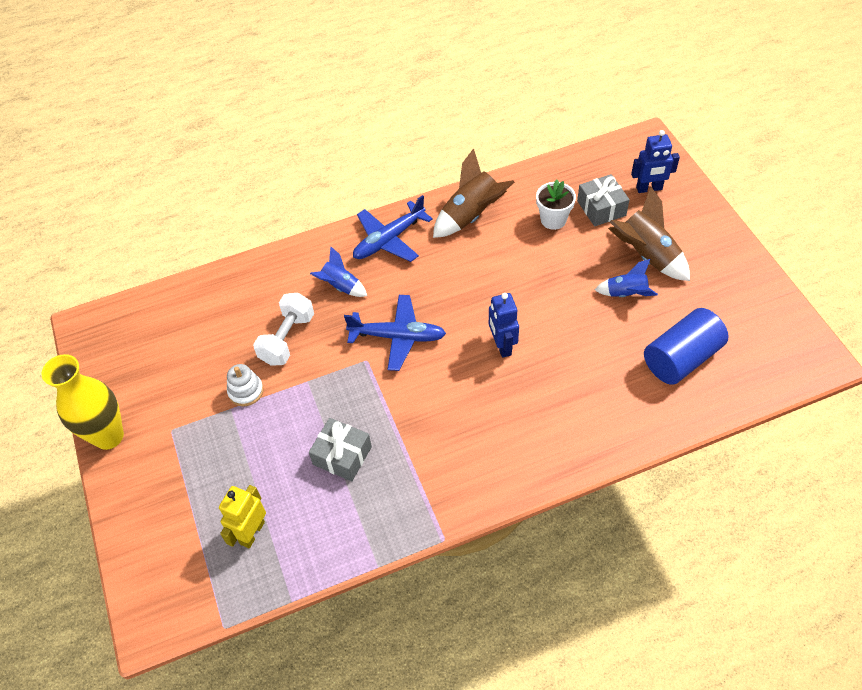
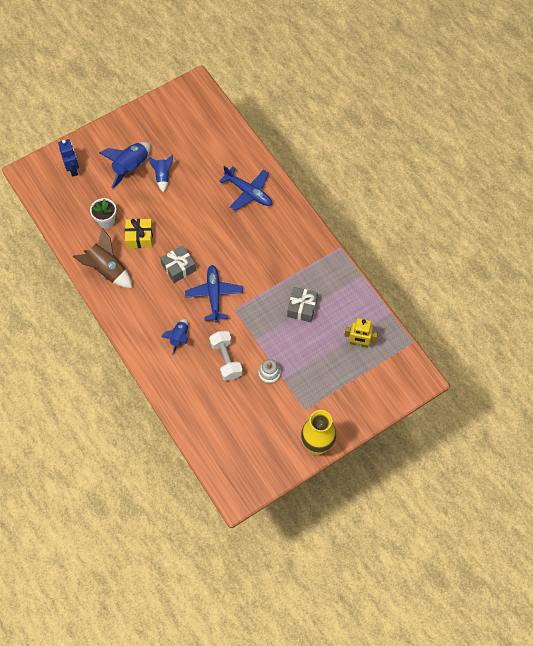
camera: 105 degrees left, 10 degrees up
white dumbbell [253,293,314,365] -> white dumbbell turned 60 degrees clockwise [209,331,243,381]
blue plane [353,195,433,262] -> blue plane moved to [219,166,272,211]
blue robot [489,293,519,358] -> none
grey gift [577,174,630,226] -> grey gift moved to [160,245,196,283]
brown rocket [608,187,690,281] -> blue rocket [99,142,151,188]
blue cylinder [644,308,729,385] -> none
none -> yellow gift [125,219,153,248]

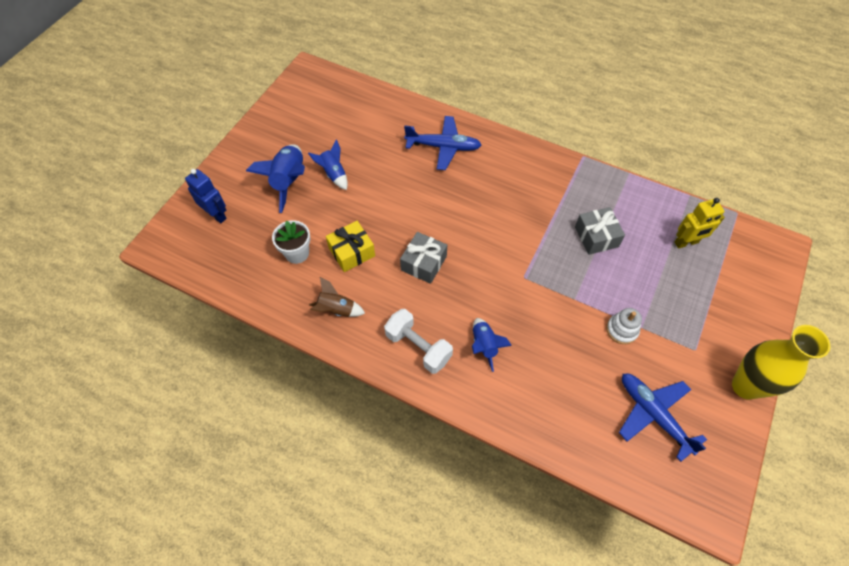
camera: 30 degrees left, 5 degrees down
brown rocket [73,228,132,288] -> brown rocket [309,277,365,317], size x0.61
blue plane [185,265,243,323] -> blue plane moved to [619,373,707,462]
white dumbbell [209,331,243,381] -> white dumbbell moved to [384,309,453,374]

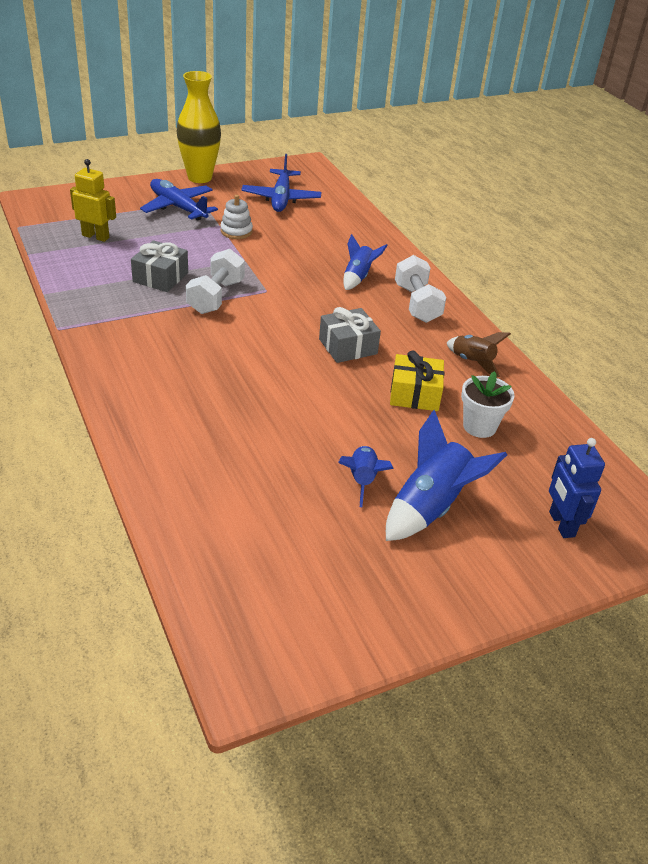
camera: 145 degrees left, 20 degrees down
blue plane [404,116,481,170] -> blue plane moved to [140,179,218,221]
none -> white dumbbell [186,249,245,314]

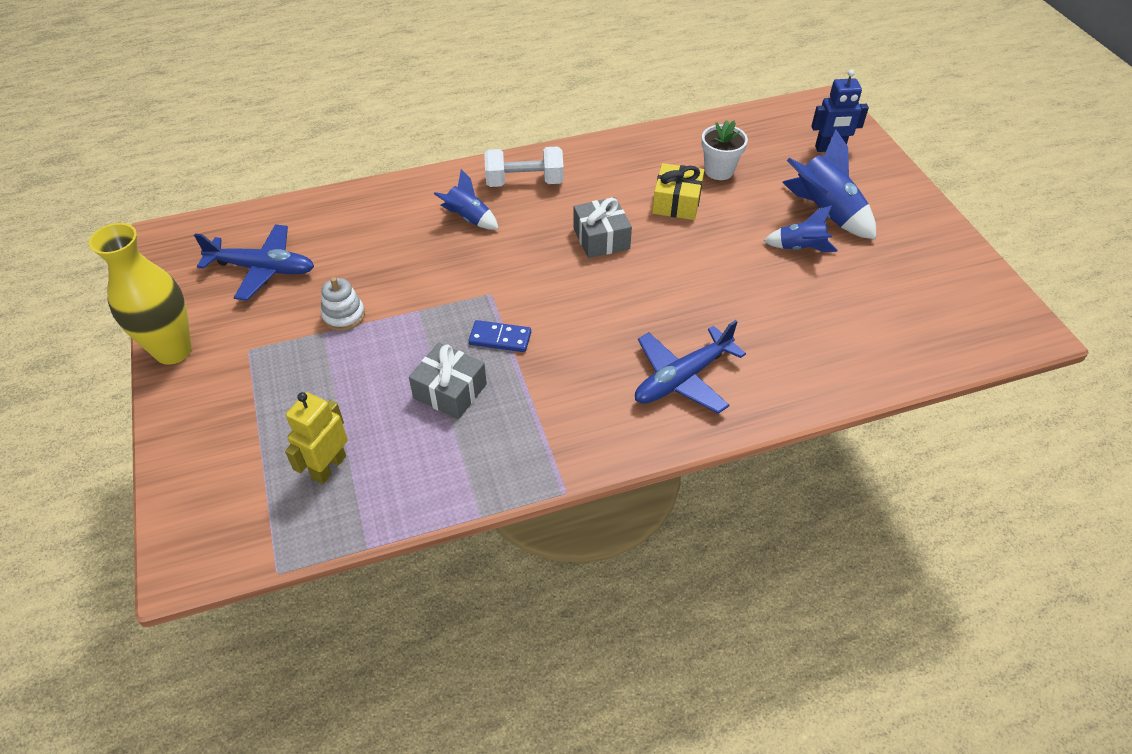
camera: 80 degrees left, 10 degrees up
blue plane [140,179,218,221] -> blue plane moved to [635,320,746,414]
white dumbbell [186,249,245,314] -> blue domino [469,320,531,352]
brown rocket [447,332,511,377] -> none

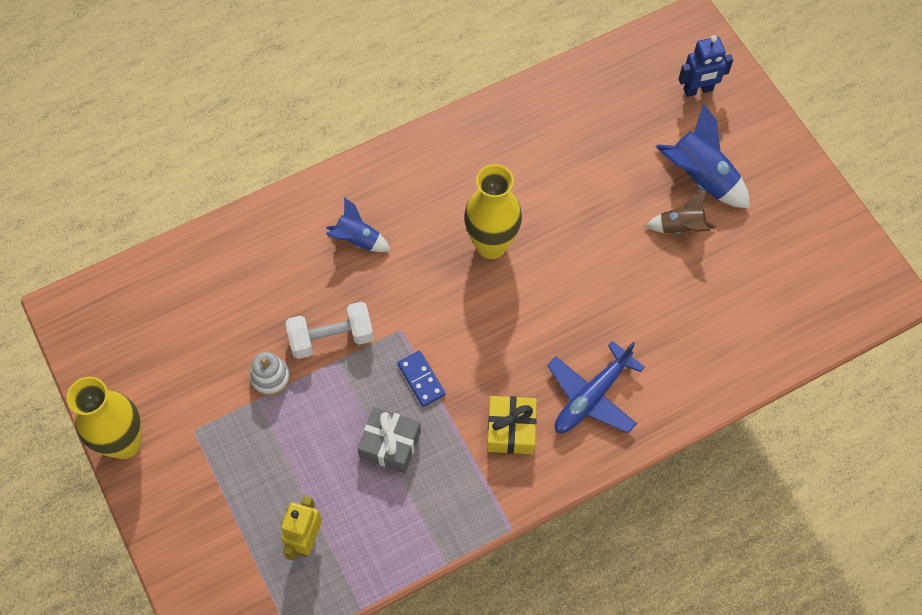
camera: 10 degrees left, 15 degrees up
blue plane [194,224,314,301] -> none
blue domino [469,320,531,352] -> blue domino turned 60 degrees clockwise [397,351,446,407]
white dumbbell [484,146,564,187] -> white dumbbell moved to [285,302,374,359]
grey gift [573,197,632,258] -> yellow vase [464,164,522,259]
yellow gift [652,163,704,220] -> yellow gift moved to [487,396,537,454]
white flower pot [702,120,748,180] -> none
blue rocket [764,206,838,252] -> brown rocket [646,191,716,234]

